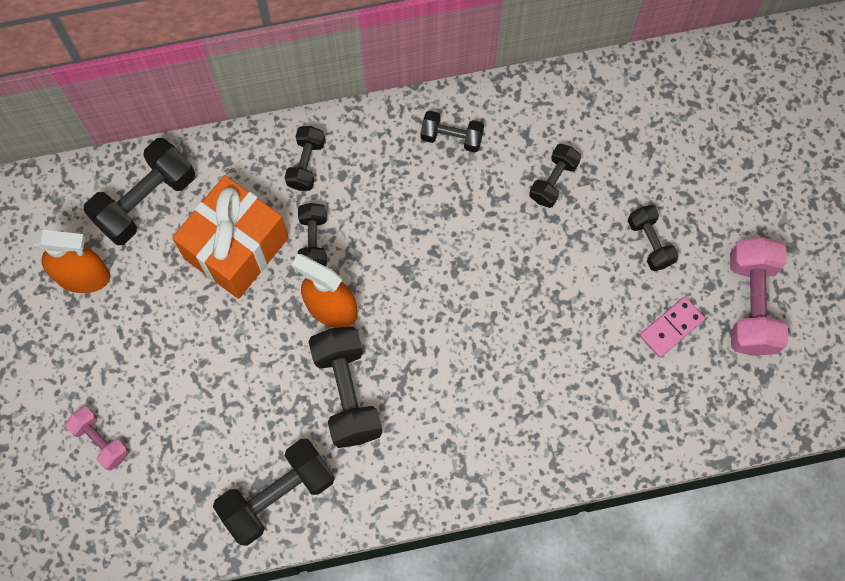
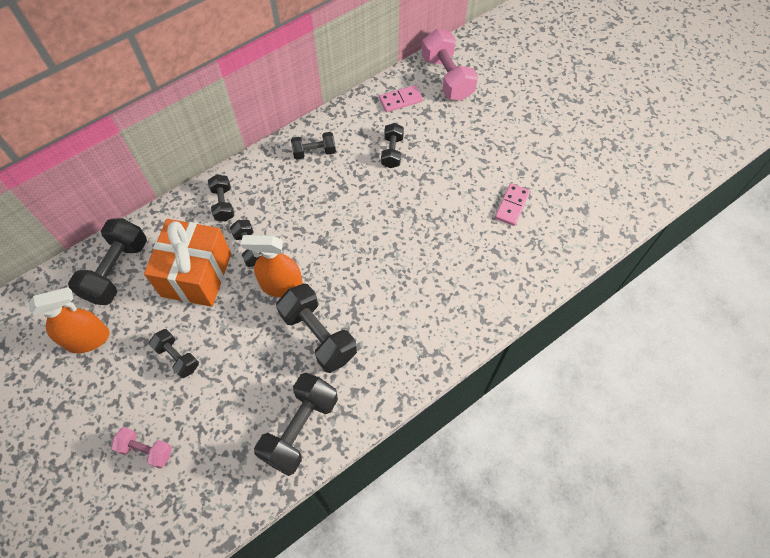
camera: 25 degrees left, 10 degrees down
black dumbbell [628,205,679,271] -> black dumbbell moved to [149,329,199,378]
pink dumbbell [730,237,788,356] -> pink dumbbell moved to [422,29,478,101]
none -> pink domino [379,85,423,112]

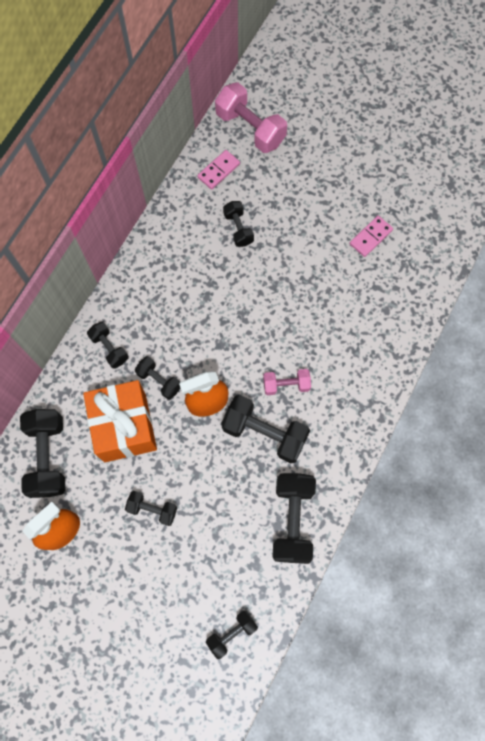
camera: 25 degrees left, 10 degrees up
pink dumbbell [111,427,172,469] -> pink dumbbell moved to [263,369,311,395]
black dumbbell [291,132,336,160] -> black dumbbell moved to [206,610,258,659]
pink domino [495,183,530,226] -> pink domino turned 45 degrees clockwise [350,216,393,257]

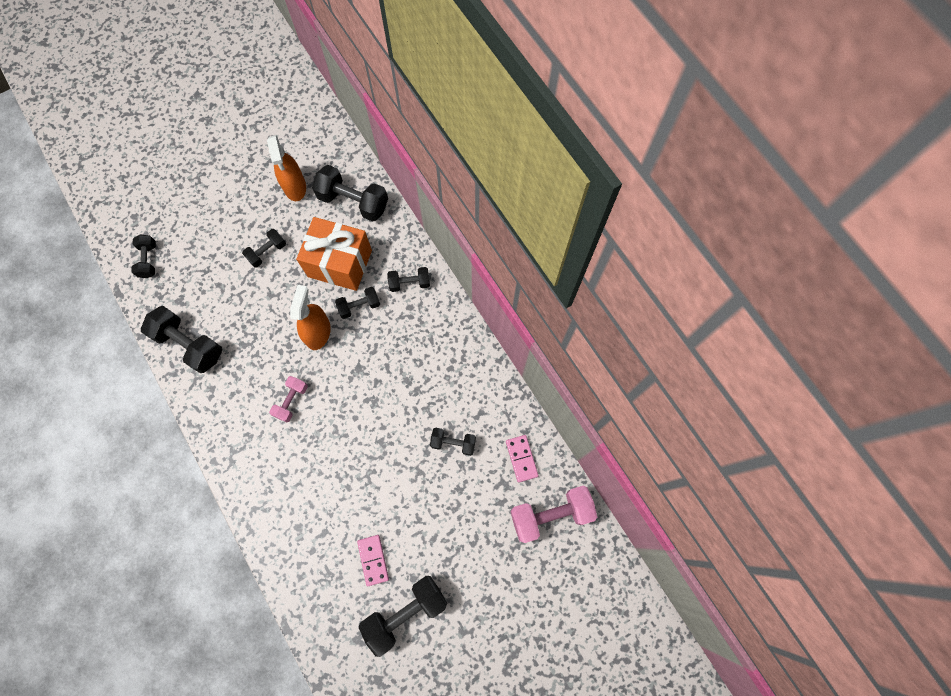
camera: 120 degrees right, 0 degrees up
black dumbbell [221,395,310,463] -> black dumbbell moved to [358,576,447,657]

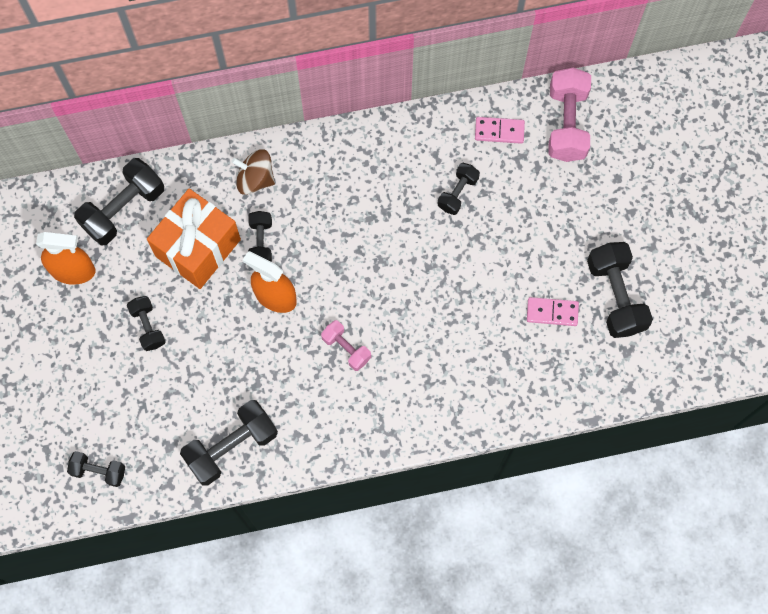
camera: 70 degrees left, 0 degrees up
black dumbbell [387,267,430,292] -> brown spinning top [231,149,275,195]

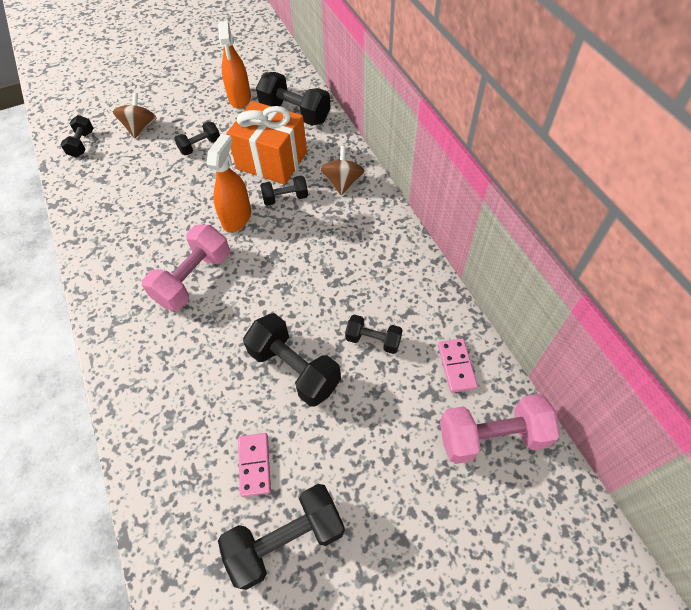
camera: 80 degrees right, 15 degrees down
black dumbbell [180,400,278,486] -> black dumbbell moved to [243,313,341,407]
pink dumbbell [321,320,371,371] -> pink dumbbell [142,224,230,311], size x1.75
none -> brown spinning top [113,93,157,139]

